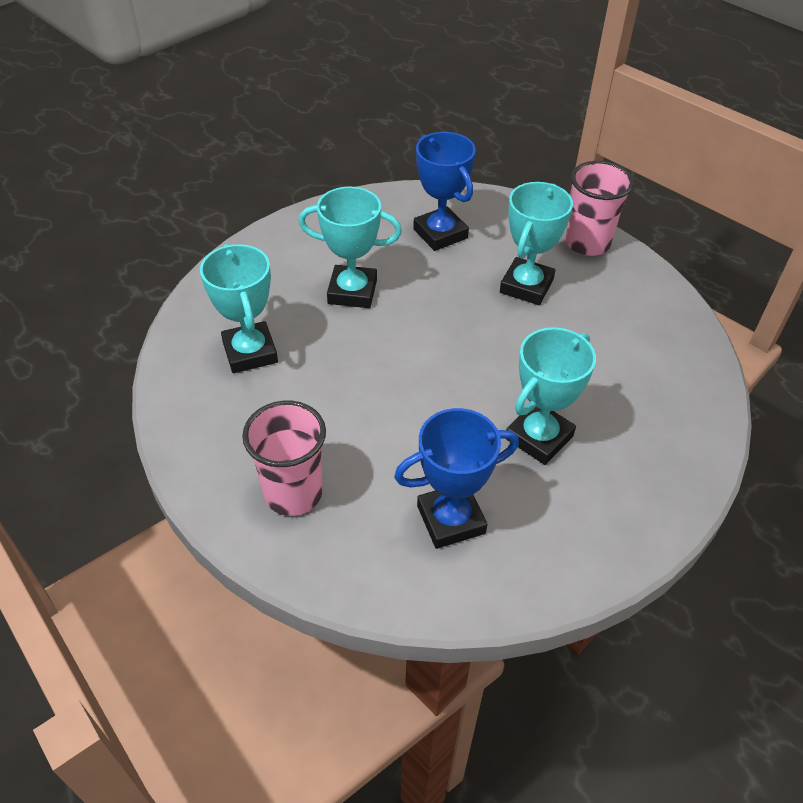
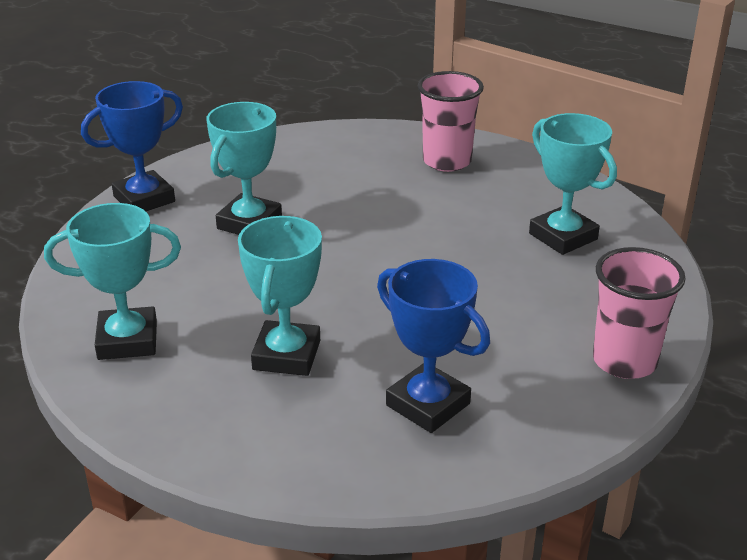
camera: 165 degrees right, 15 degrees down
turquoise trophy [298,187,402,308] -> turquoise trophy moved to [44,203,181,360]
blue trophy [394,408,519,549] -> blue trophy moved to [81,81,183,211]
pink cup [566,161,634,256] -> pink cup moved to [593,247,686,379]

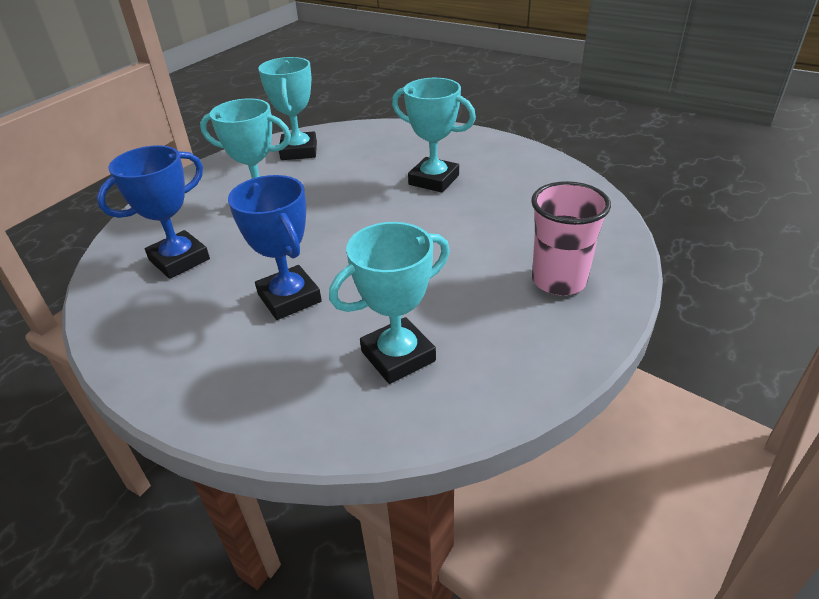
camera: 95 degrees right, 5 degrees up
blue trophy [81,81,183,211] -> blue trophy moved to [228,175,322,320]
pink cup [593,247,686,379] -> none

